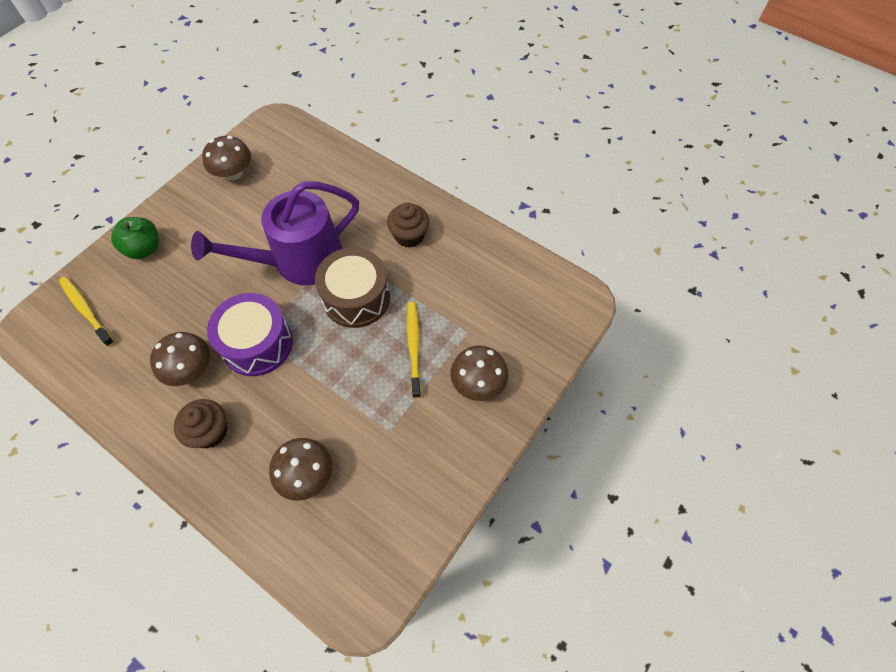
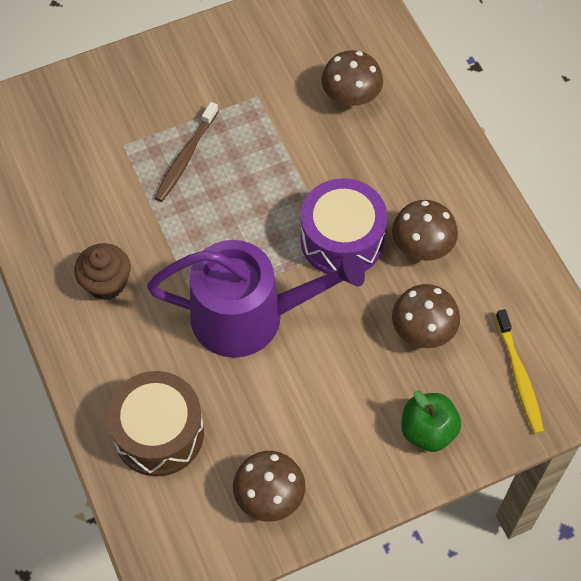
camera: 150 degrees left, 0 degrees up
brown cupcake [174,399,227,448] -> none
brown drum [315,248,390,328] -> brown drum moved to [107,371,204,477]
yellow toothbrush [407,302,421,398] -> brown toothbrush [155,102,218,202]
brown mushroom [451,346,508,401] -> brown mushroom moved to [392,284,460,348]

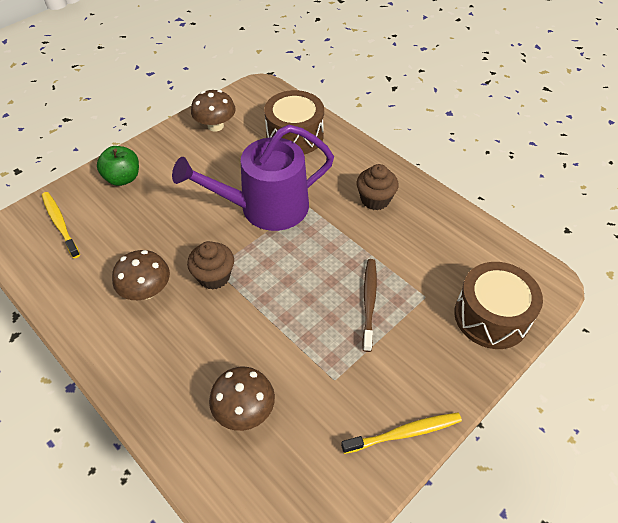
camera: 160 degrees right, 10 degrees down
purple drum [300,178,387,274] -> brown cupcake [187,241,234,290]
brown mushroom [392,284,460,348] -> none
none -> yellow toothbrush [341,413,462,454]
none -> brown drum [454,262,543,349]

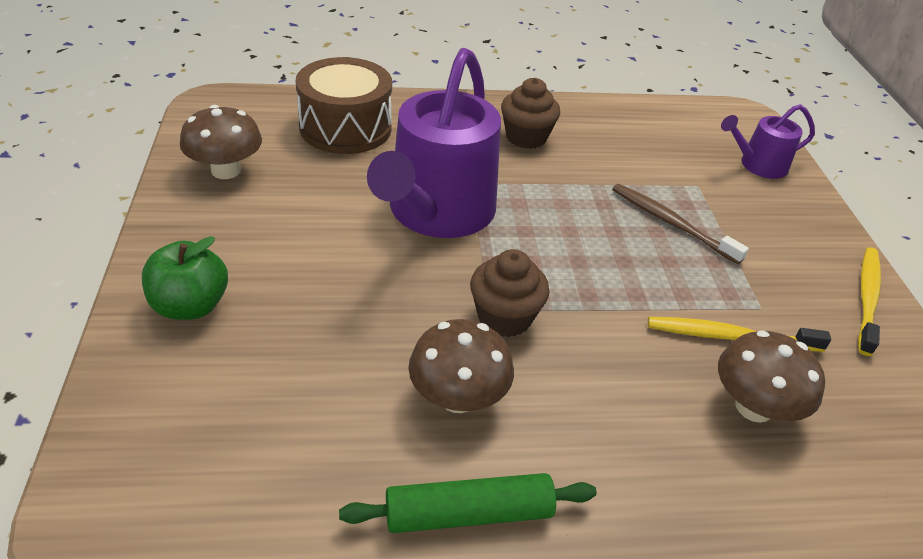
camera: 55 degrees left, 10 degrees down
yellow toothbrush [42,192,80,258] -> yellow toothbrush moved to [648,317,831,352]
brown drum [454,262,543,349] -> purple watering can [721,104,815,179]
none -> green rolling pin [339,473,597,533]

